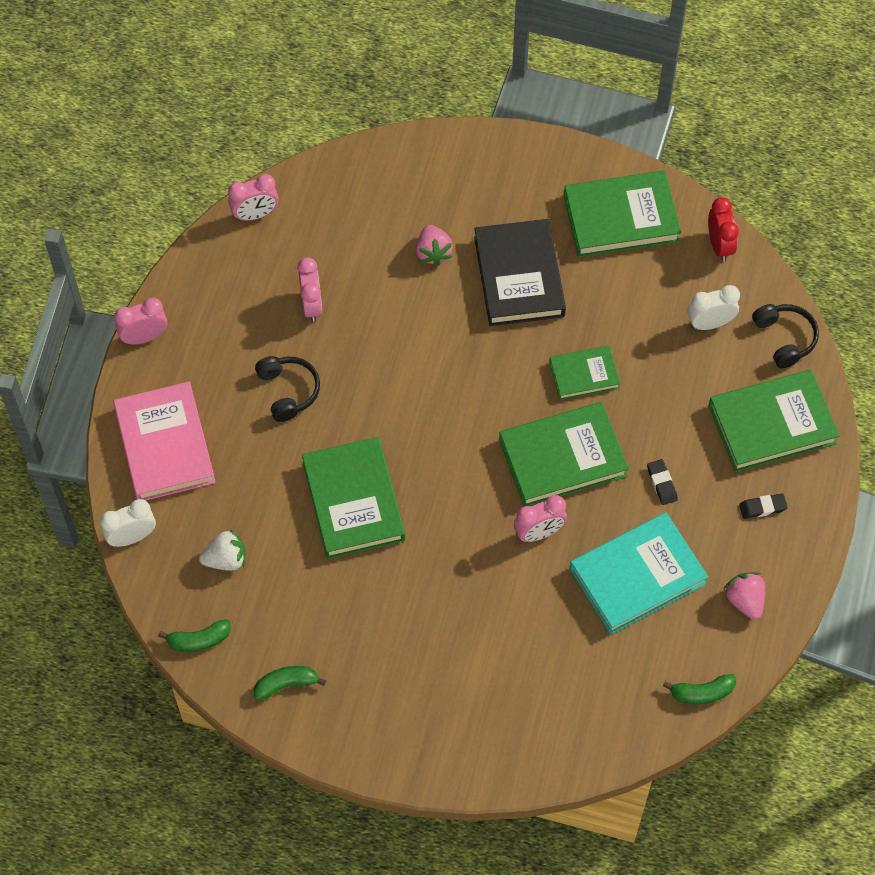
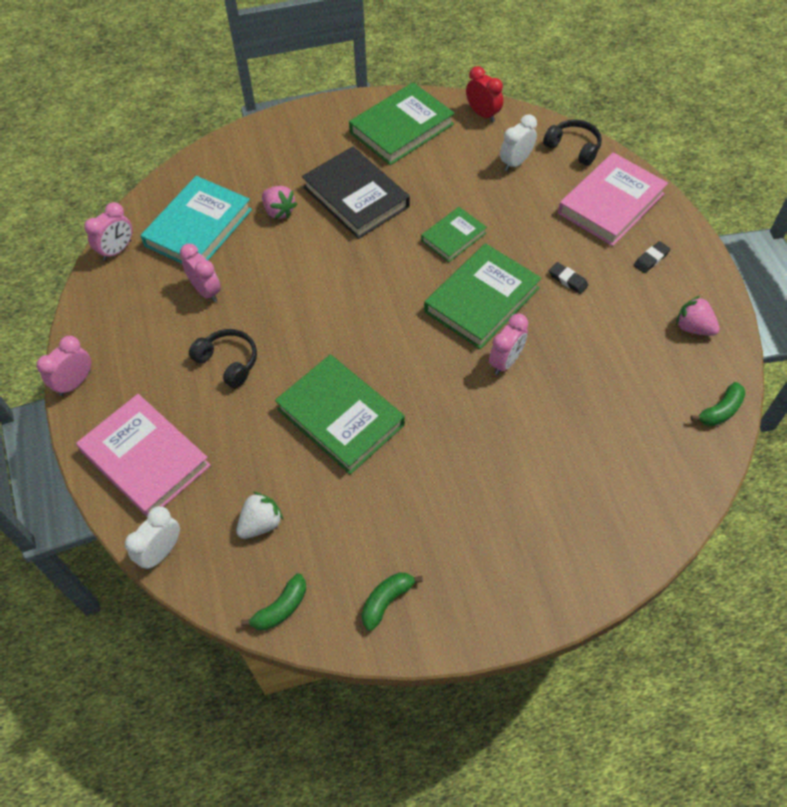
camera: 30 degrees left, 5 degrees down
turquoise book [570,512,708,634] -> turquoise book moved to [140,176,252,264]
green book [709,370,840,472] -> pink book [558,152,668,246]

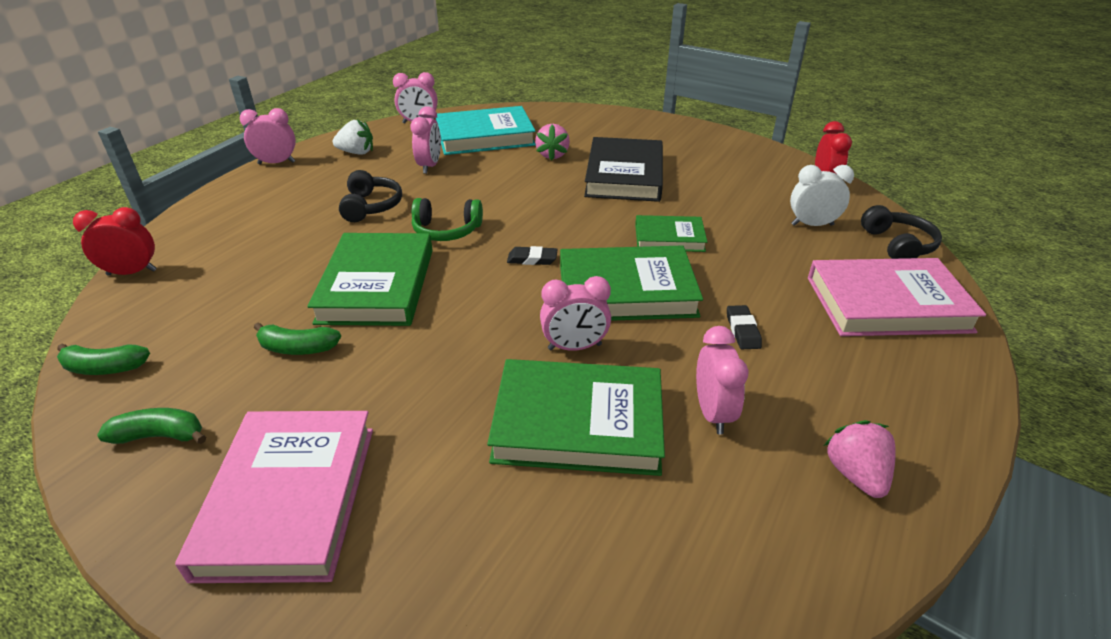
camera: 45 degrees right, 20 degrees down
pink book [76,394,211,517] -> pink book moved to [175,411,373,583]
white clock [125,506,180,569] -> red clock [73,207,157,276]
white strawberry [236,492,283,539] -> white strawberry moved to [333,120,373,155]
green book [349,82,455,165] -> green book moved to [487,359,665,476]
black eraser [634,241,671,273] -> black eraser moved to [507,246,558,265]
green banana [691,382,746,426] -> green banana moved to [254,323,341,355]
none -> green headphones [412,198,483,241]
none -> pink clock [696,326,749,434]

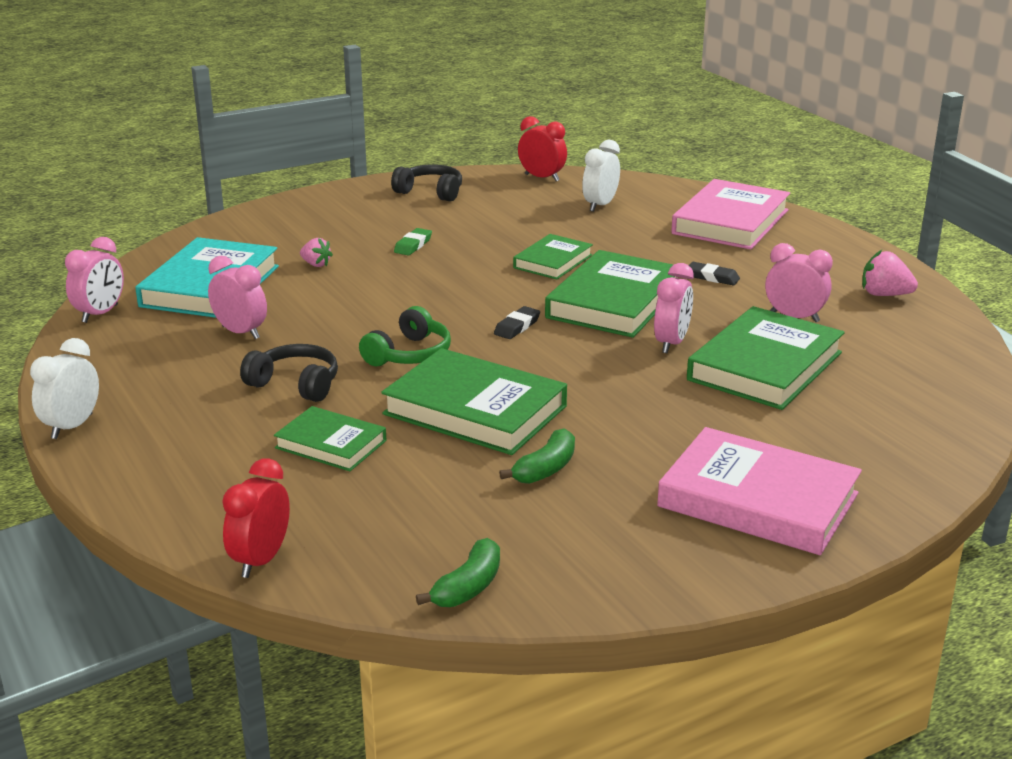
camera: 60 degrees left, 10 degrees down
green banana [97,408,206,444] -> none
pink clock [240,108,296,164] -> white clock [30,338,99,439]
white strawberry [333,120,373,155] -> none
pink strawberry [535,124,570,161] -> pink strawberry [300,238,333,267], size x0.66
black book [584,137,663,202] -> green eraser [394,228,432,255]
black headphones [861,205,942,259] -> black headphones moved to [391,165,462,202]
none -> green book [274,406,386,471]

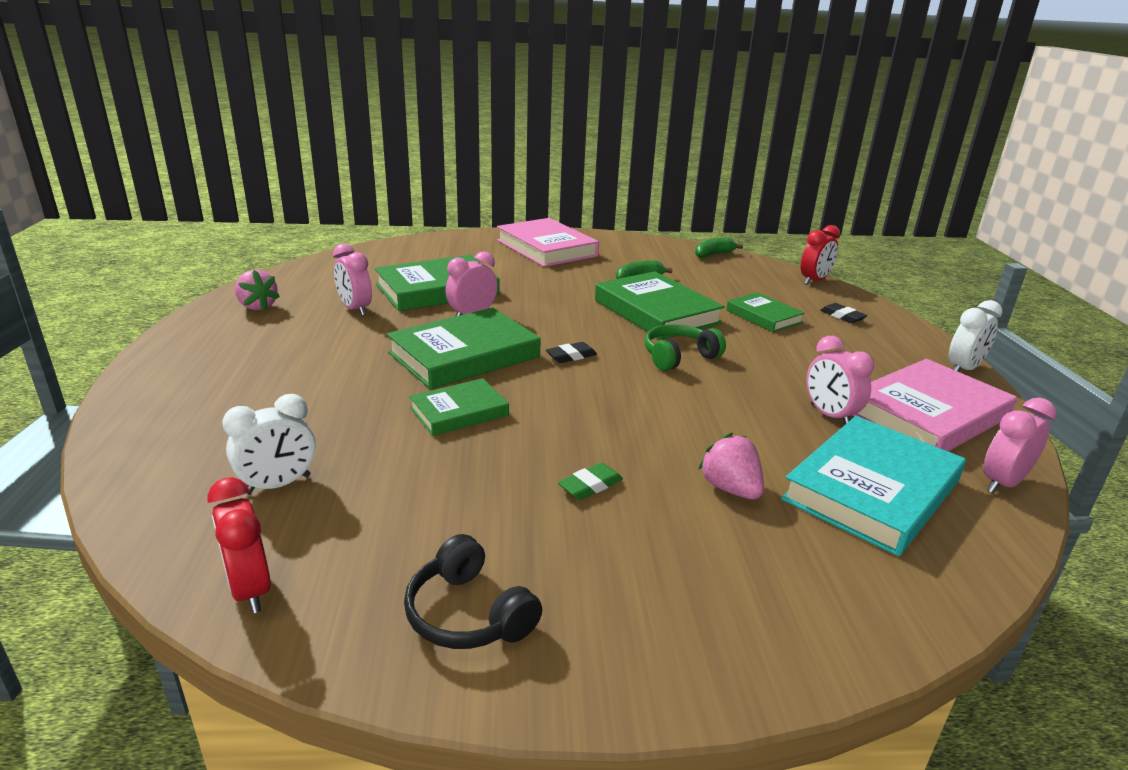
camera: 155 degrees left, 0 degrees up
black headphones [240,344,338,402] -> none
pink strawberry [300,238,333,267] -> pink strawberry [698,433,764,499], size x1.51
pink book [671,179,790,250] -> pink book moved to [852,359,1017,451]
black eraser [689,262,740,285] -> black eraser moved to [820,303,868,323]

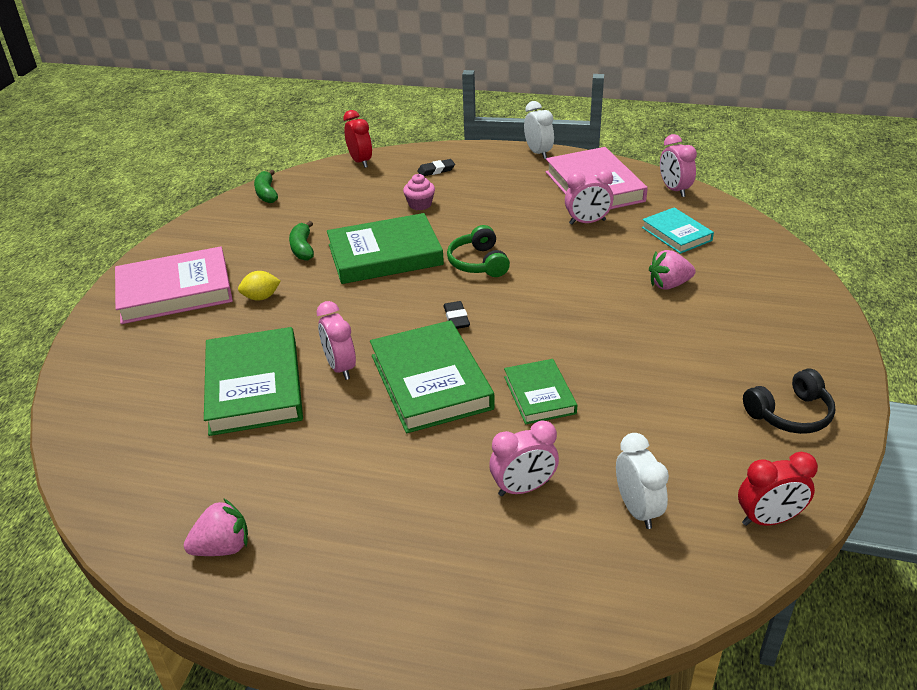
camera: 70 degrees left, 10 degrees up
pink clock [333,244,372,316] -> pink clock moved to [489,421,559,496]
green eraser [558,463,623,500] -> none
green book [726,292,805,332] -> pink cupcake [403,174,435,210]
turquoise book [781,416,966,556] -> turquoise book [642,207,714,254], size x0.58
none -> yellow lemon [238,271,281,301]

